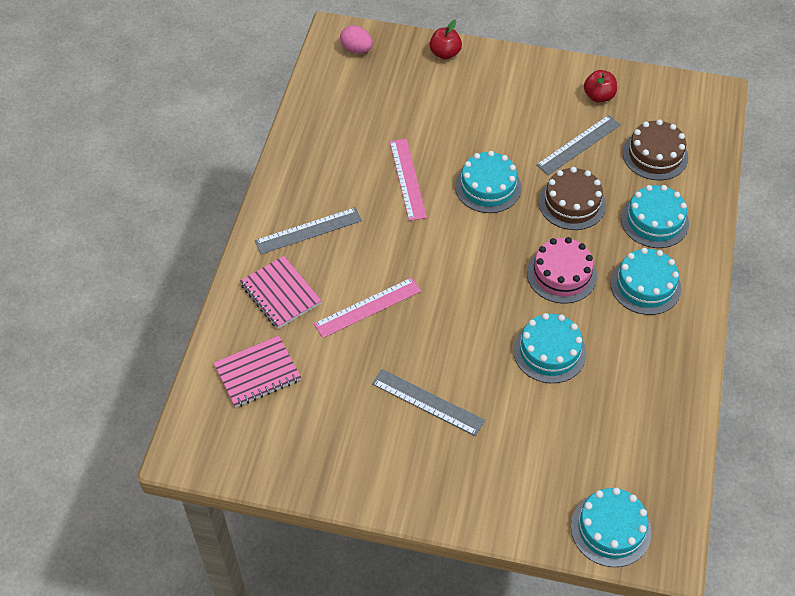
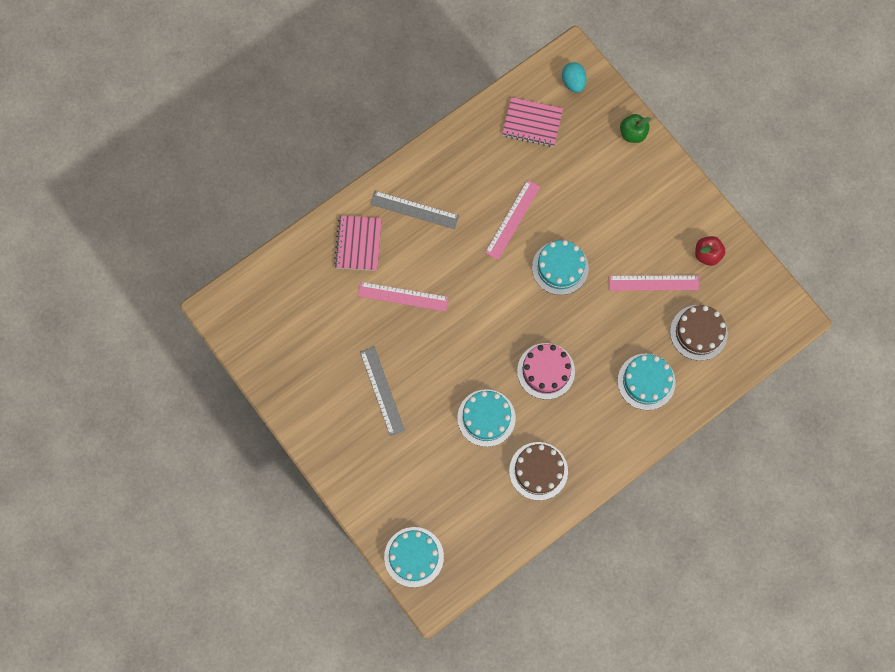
camera: 40 degrees right, 20 degrees up
pink notebook [214,336,301,408] -> pink notebook moved to [502,97,563,147]
pink egg [340,25,373,54] -> turquoise egg [562,62,587,93]
red apple [429,20,462,60] -> green apple [620,114,651,143]
grey ruler [536,115,621,175] -> pink ruler [609,275,699,291]
brown cake [539,167,606,230] -> brown cake moved to [509,442,568,500]
turquoise cake [610,248,681,315] -> none

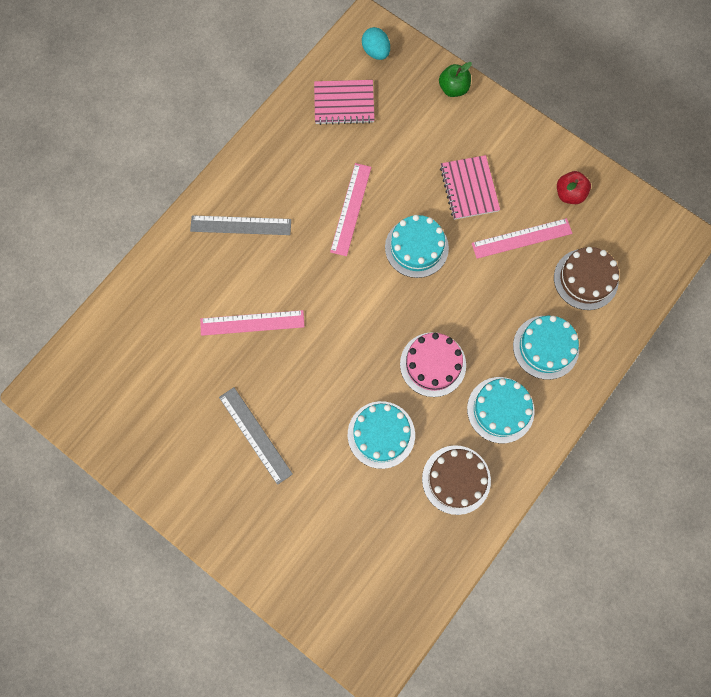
camera: 15 degrees left, 0 degrees up
pink notebook [334,215,382,271] -> pink notebook moved to [440,155,500,220]
turquoise cake [384,527,444,587] -> turquoise cake moved to [467,377,535,443]

